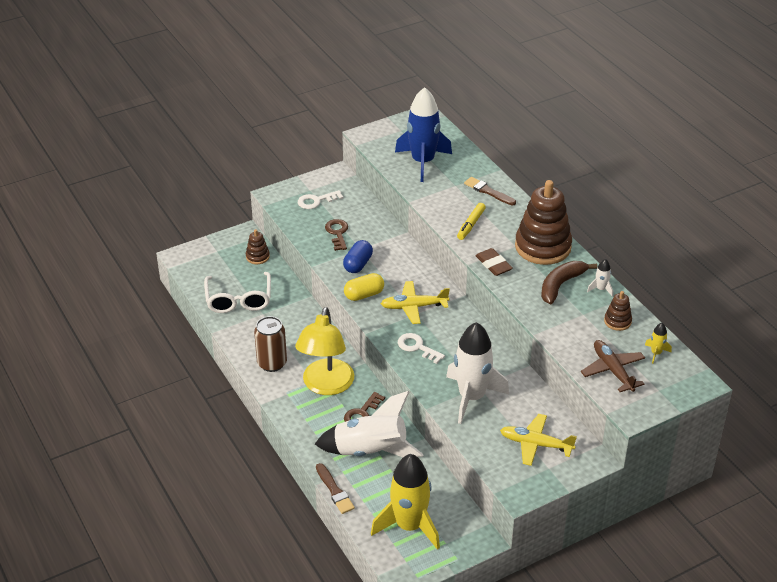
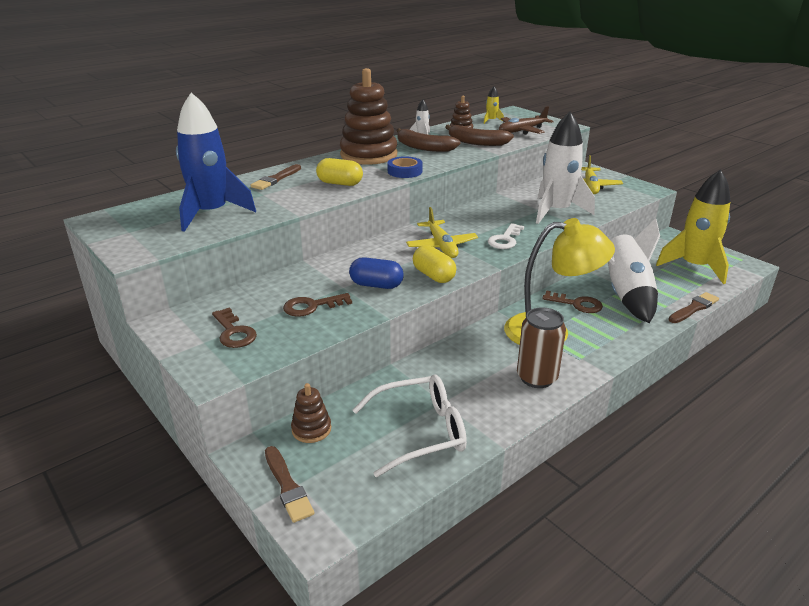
camera: 100 degrees left, 10 degrees down
white key [298,190,343,209] -> brown key [212,308,257,348]
yellow marker [457,203,486,240] -> yellow capsule [316,158,363,186]
brown eraser [475,248,513,276] -> blue tape [387,156,423,178]
none -> brown brush [265,446,314,523]
none -> brown banana [445,125,514,146]

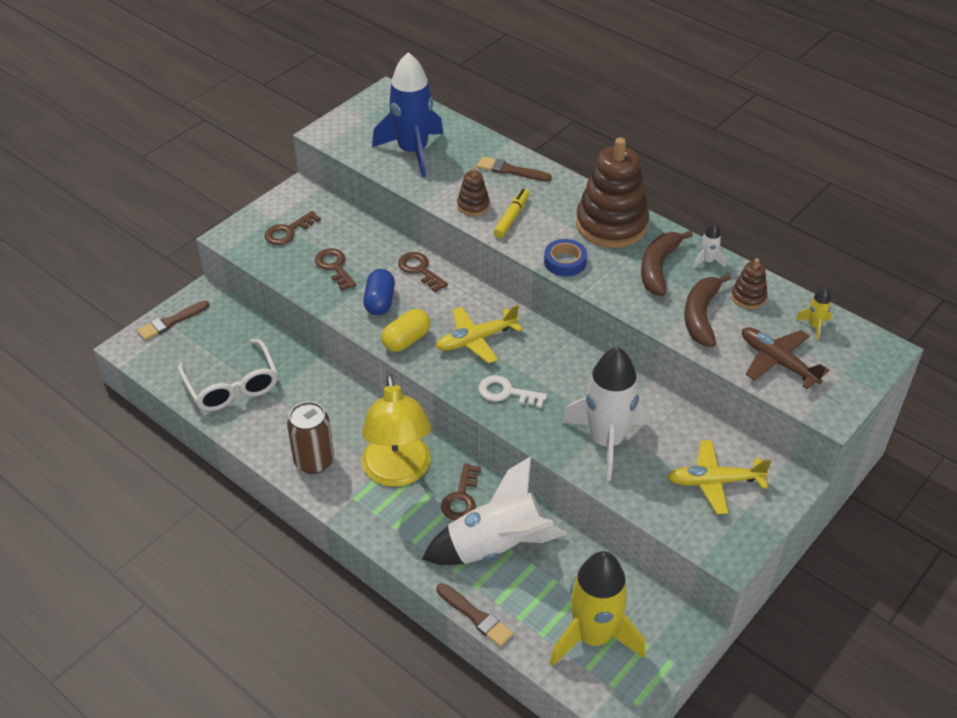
camera: 80 degrees right, 15 degrees up
brown stacking toy [291,383,331,443] -> brown stacking toy moved to [457,167,490,216]
yellow capsule [316,158,363,186] -> yellow marker [493,188,530,238]
none -> brown key [398,252,448,292]

